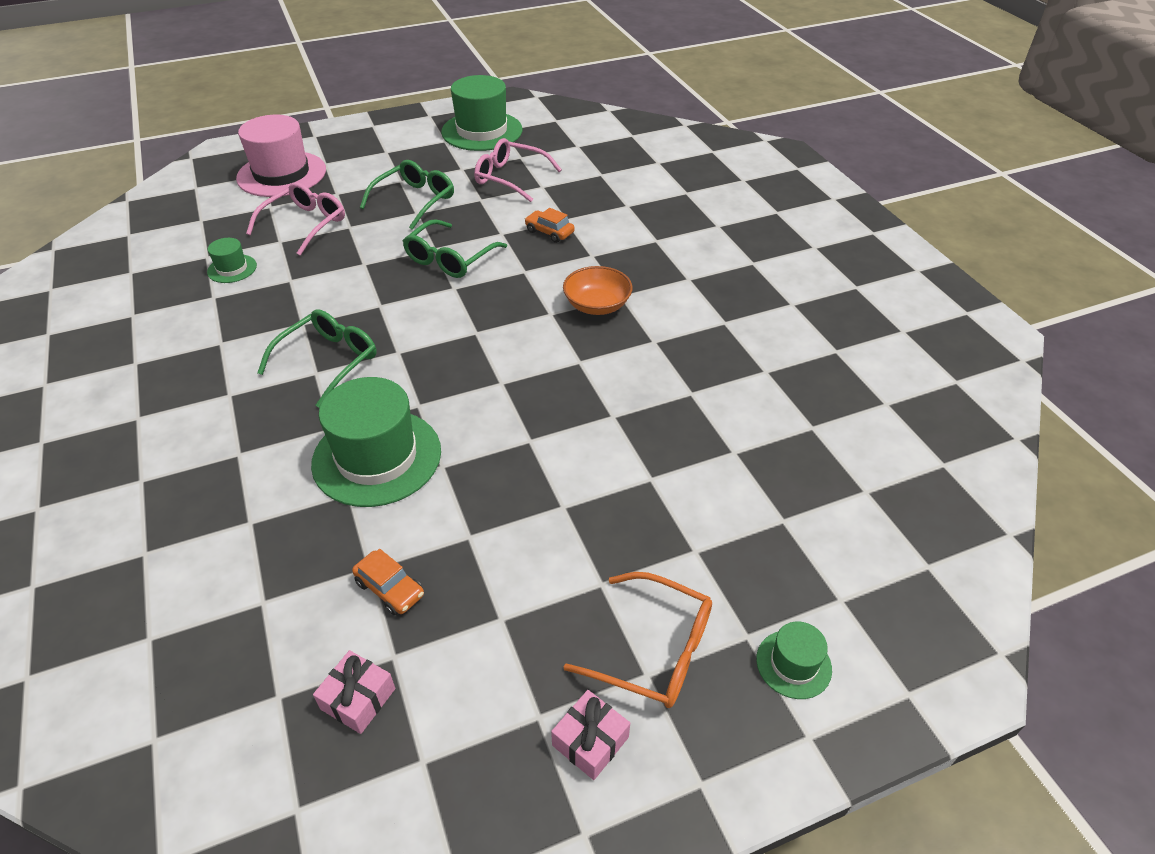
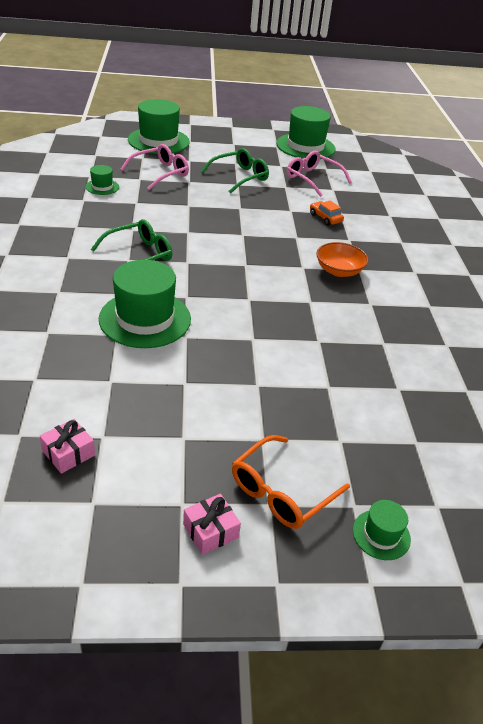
camera: 15 degrees right, 5 degrees down
pink hat [236,115,326,197] -> green hat [128,99,190,154]
orange car [352,549,424,615] -> none
green glasses [403,219,507,278] -> none
orange glasses [563,572,712,708] -> orange glasses turned 90 degrees clockwise [232,435,350,529]

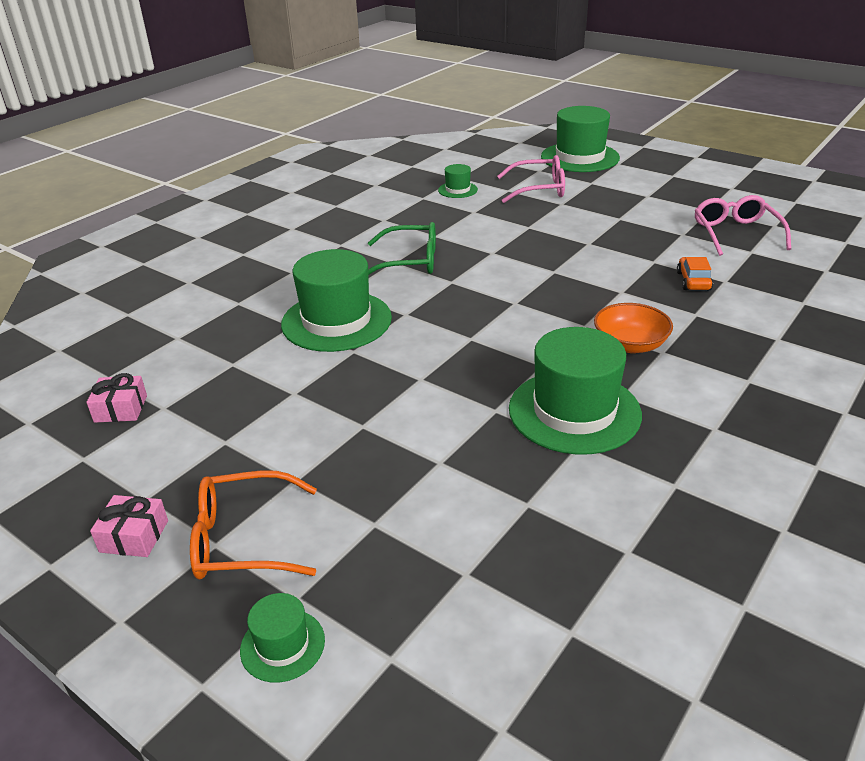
camera: 45 degrees right, 5 degrees down
green glasses [201,148,269,194] -> none
green hat [276,106,335,159] -> green hat moved to [509,327,642,455]

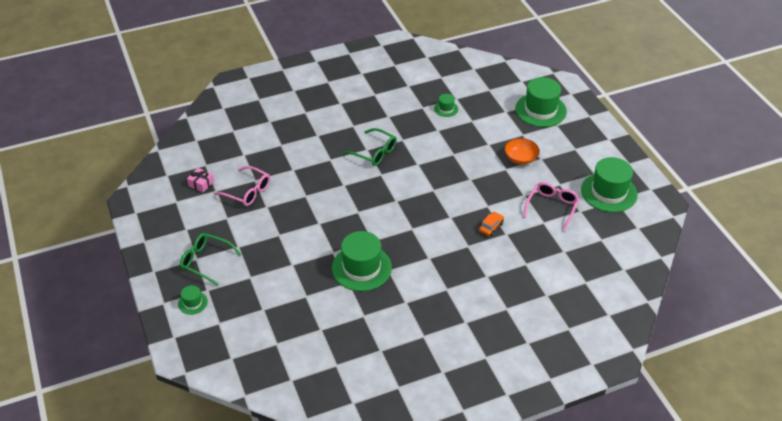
camera: 30 degrees right, 10 degrees up
pink gift [90,495,168,557] -> none
orange glasses [190,471,317,580] -> green glasses [180,233,241,286]
green hat [281,249,392,352] -> green hat moved to [581,157,638,212]
pink glasses [497,155,565,203] -> pink glasses moved to [214,166,270,206]
orange bowl [594,303,673,353] -> orange bowl moved to [504,138,540,165]

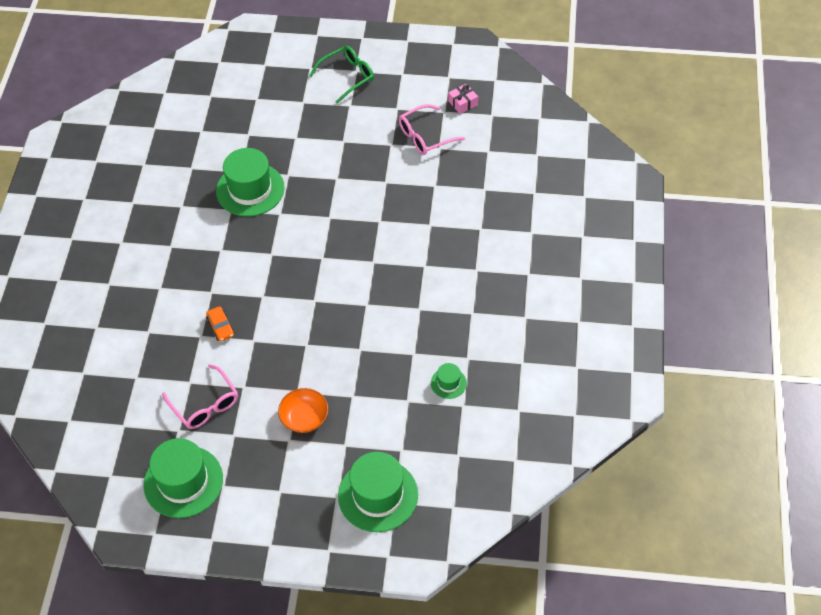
camera: 120 degrees right, 10 degrees up
green hat [178,285,208,315] -> none
green glasses [343,128,397,166] -> none

